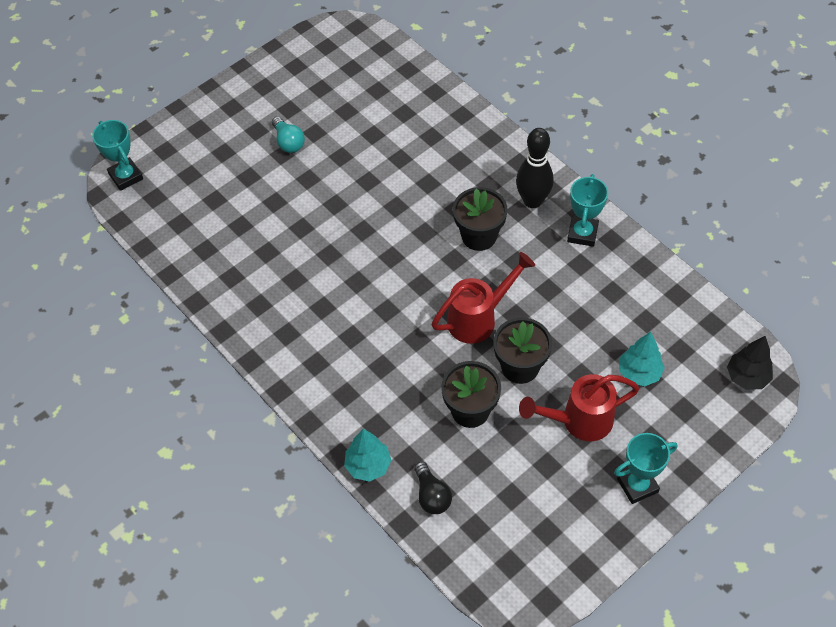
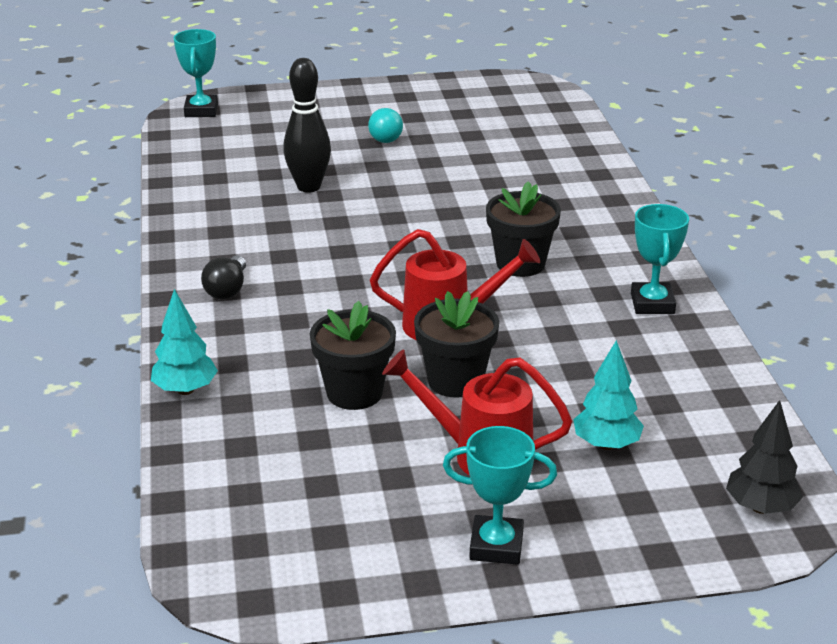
camera: 30 degrees right, 25 degrees down
black light bulb [414,462,452,514] -> black light bulb moved to [201,255,246,299]
black bowling pin [516,128,554,208] -> black bowling pin moved to [283,58,331,193]
turquoise trophy [567,174,608,247] -> turquoise trophy turned 45 degrees counterclockwise [631,204,689,314]

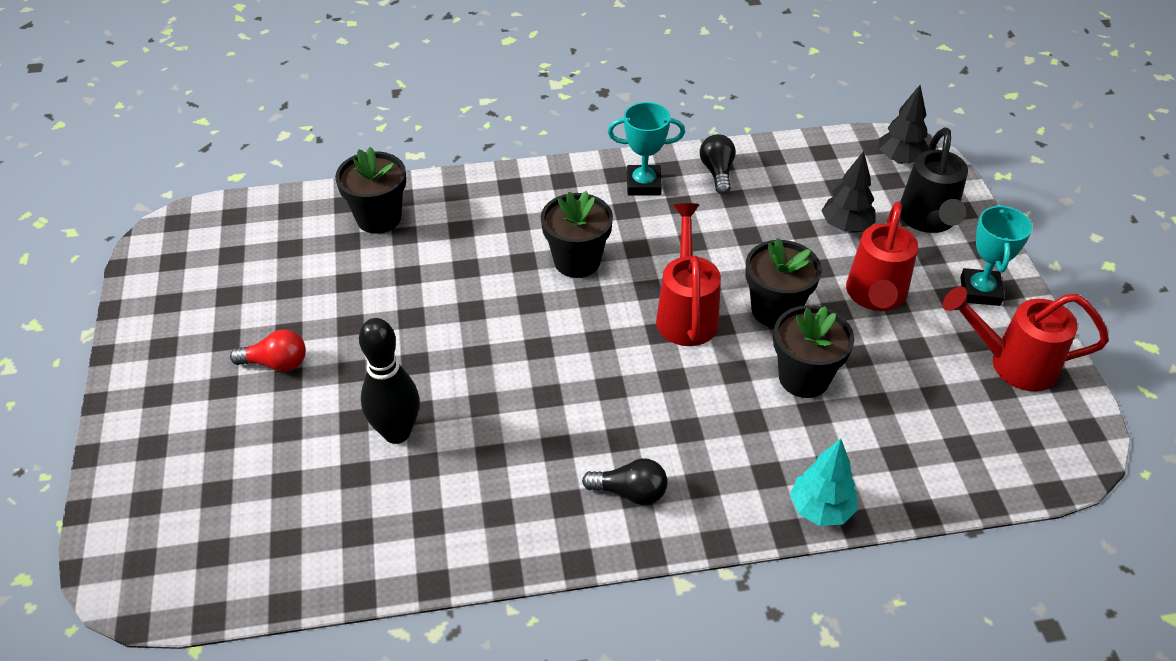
camera: 90 degrees left, 15 degrees up
turquoise trophy [174,29,218,117] -> none
turquoise light bulb [368,108,403,143] -> red light bulb [230,329,306,372]
turquoise tree [573,340,644,450] -> black tree [821,151,876,231]
none -> black flower pot [335,147,406,234]
none -> black light bulb [700,134,736,195]
none -> black watering can [900,127,968,233]
none -> red watering can [943,287,1109,391]

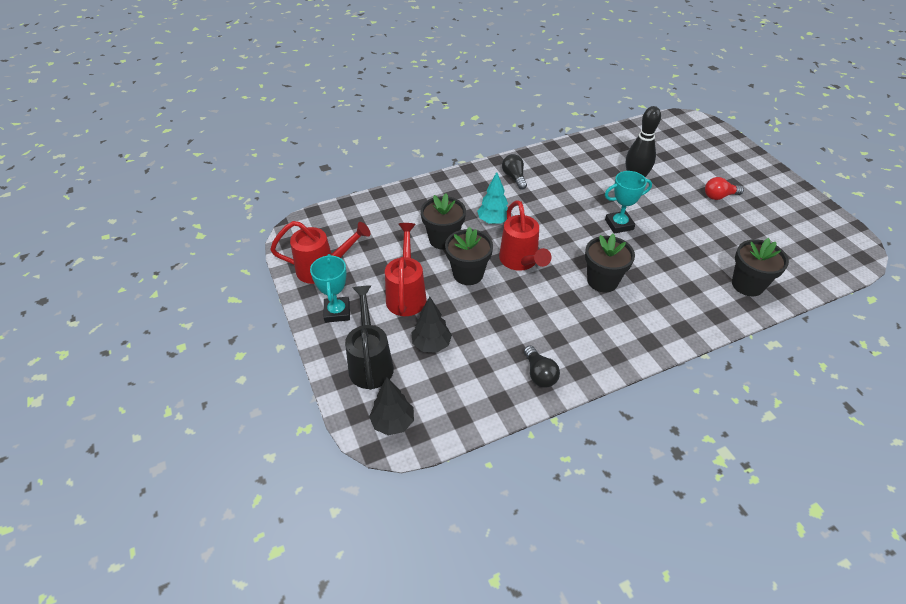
camera: 165 degrees right, 0 degrees up
black light bulb [582,458,667,505] -> black light bulb turned 75 degrees clockwise [502,154,527,189]
turquoise trophy [608,102,685,195] -> turquoise trophy moved to [605,171,652,234]
turquoise tree [790,439,858,526] -> turquoise tree moved to [477,172,508,224]

